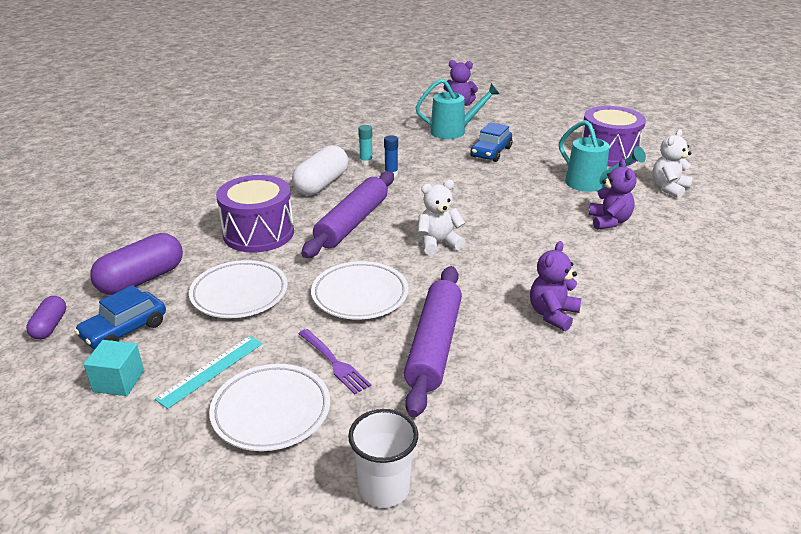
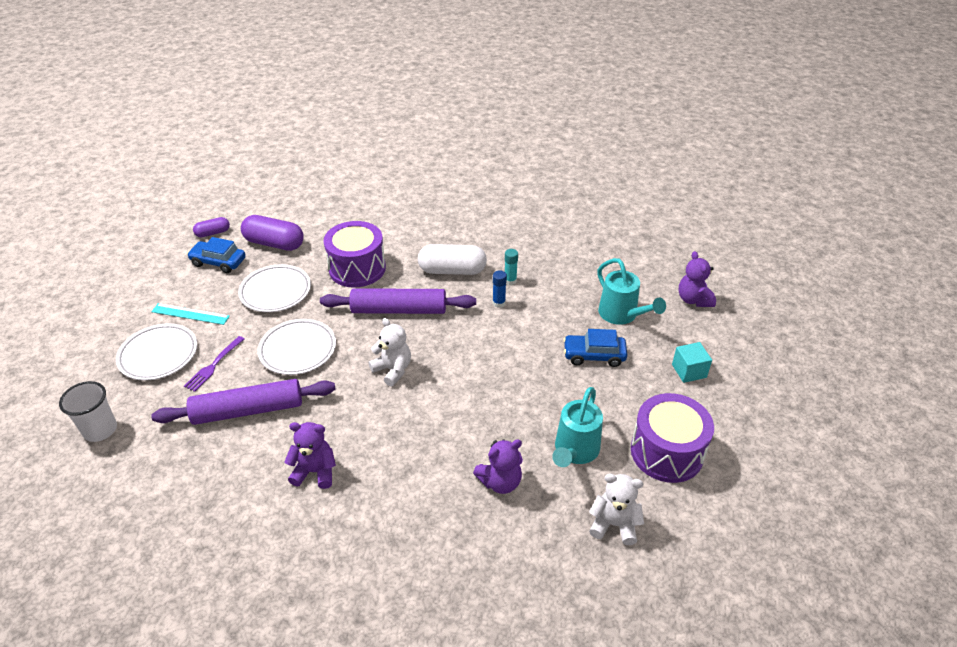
camera: 65 degrees right, 10 degrees up
turquoise cube [84,340,144,396] -> turquoise cube moved to [672,342,712,383]

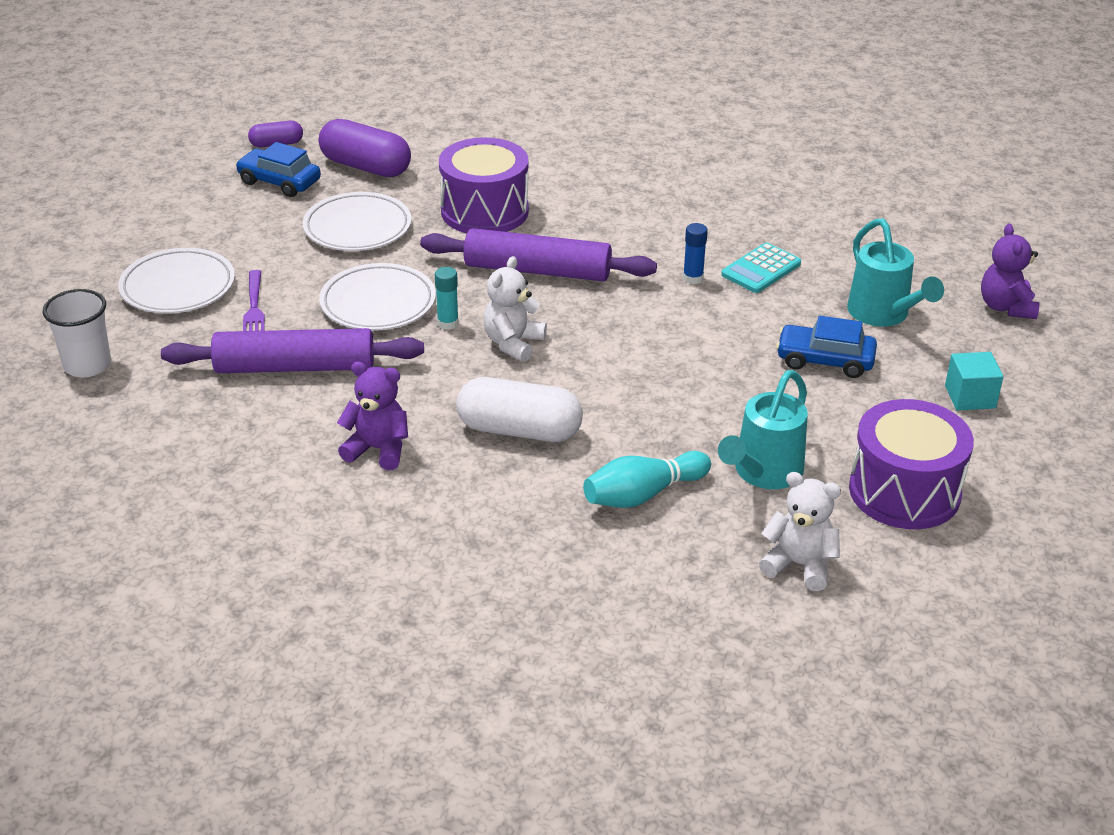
camera: 10 degrees right, 5 degrees down
turquoise ruler [151,303,230,325] -> none
purple fork [184,336,244,392] -> purple fork turned 45 degrees counterclockwise [243,270,265,331]
white teddy bear [369,318,411,386] -> white teddy bear turned 120 degrees counterclockwise [483,256,547,362]
white capsule [418,244,487,275] -> white capsule moved to [456,377,583,442]
purple teddy bear [473,439,523,494] -> turquoise bowling pin [583,451,711,508]
turquoise glue stick [505,249,518,285] -> turquoise glue stick moved to [435,267,459,330]
none -> turquoise calculator [721,243,801,293]

